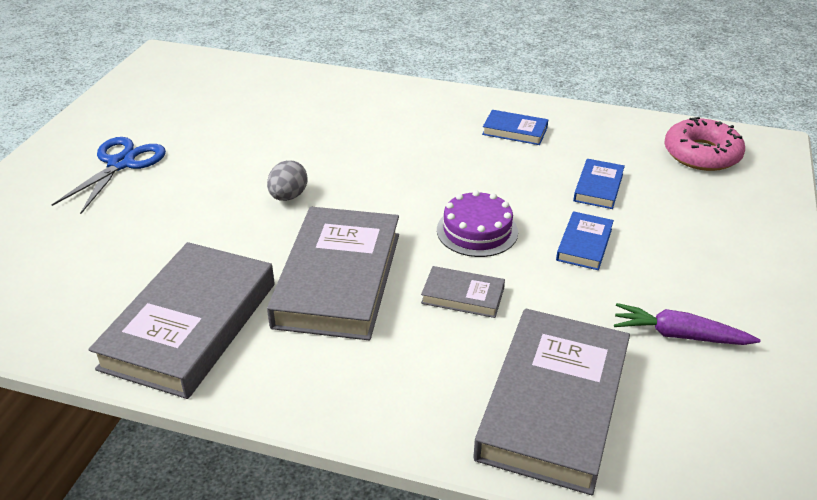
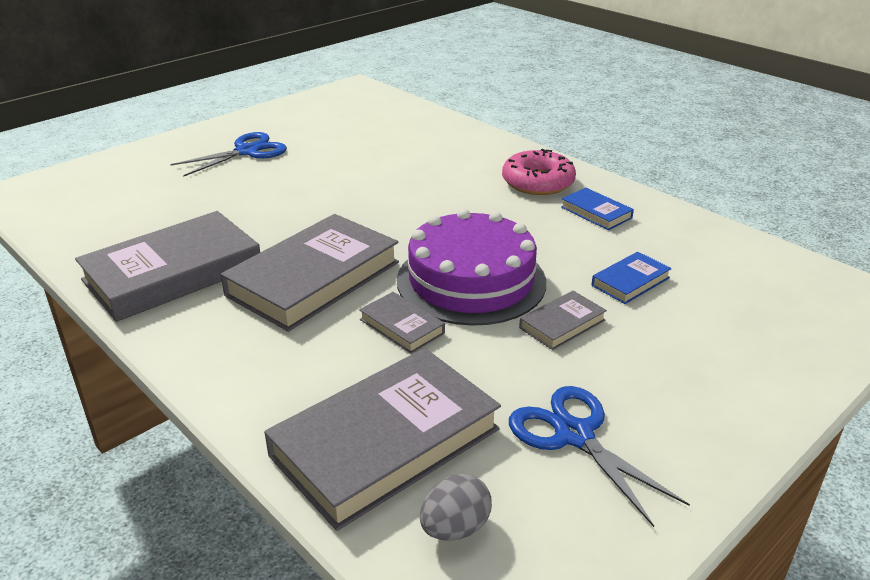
camera: 30 degrees right, 5 degrees down
grey egg [267,160,308,201] -> grey egg moved to [420,474,492,540]
purple cake [437,190,518,257] -> purple cake [397,209,546,326], size x1.78
blue book [556,211,614,270] -> grey book [519,291,607,350]
purple carrot [614,303,761,345] -> blue scissors [509,386,690,527]
pink donut [664,117,745,171] -> pink donut moved to [502,149,576,195]

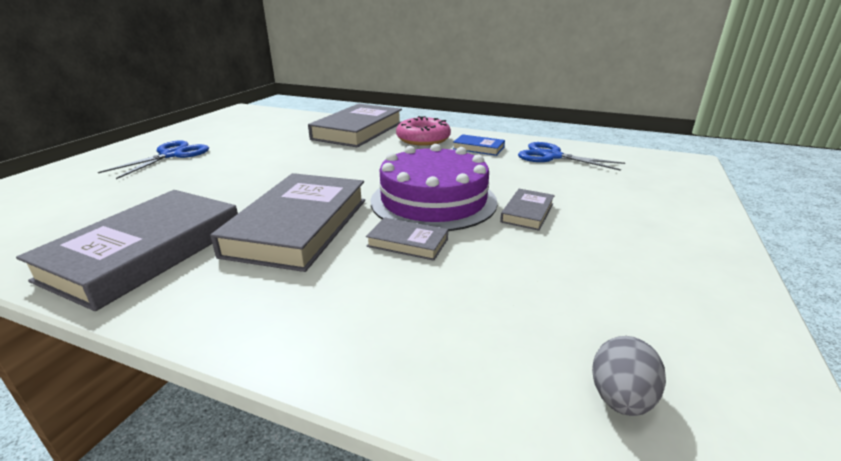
camera: 25 degrees left, 5 degrees down
grey book [264,348,501,531] -> grey book moved to [308,104,402,147]
blue scissors [509,386,690,527] -> blue scissors moved to [518,142,625,171]
blue book [591,252,672,304] -> none

